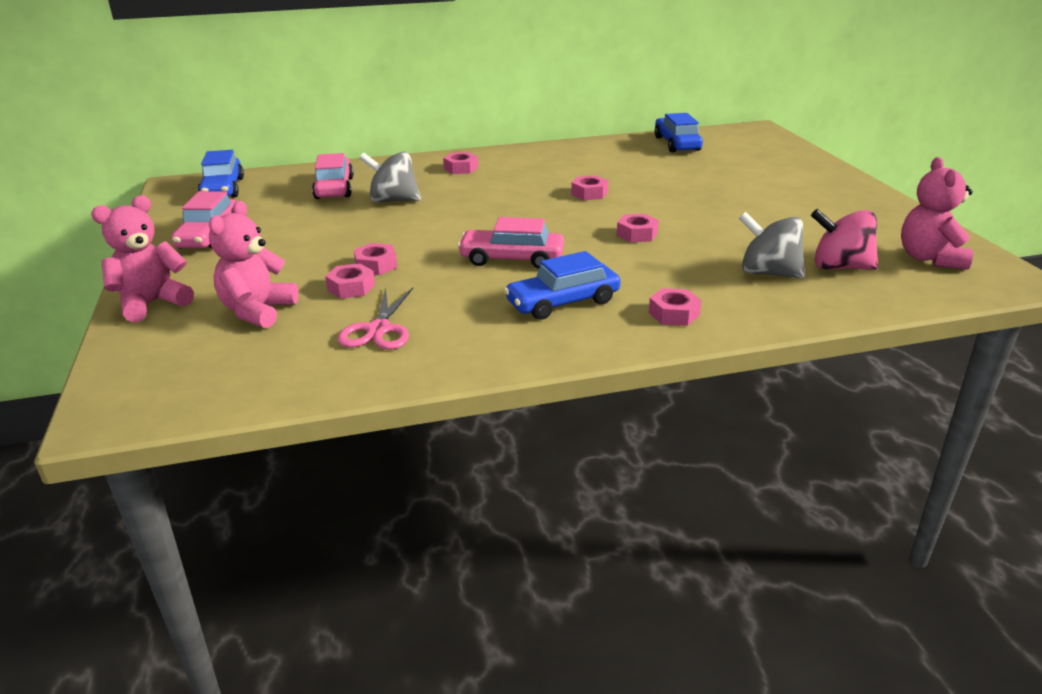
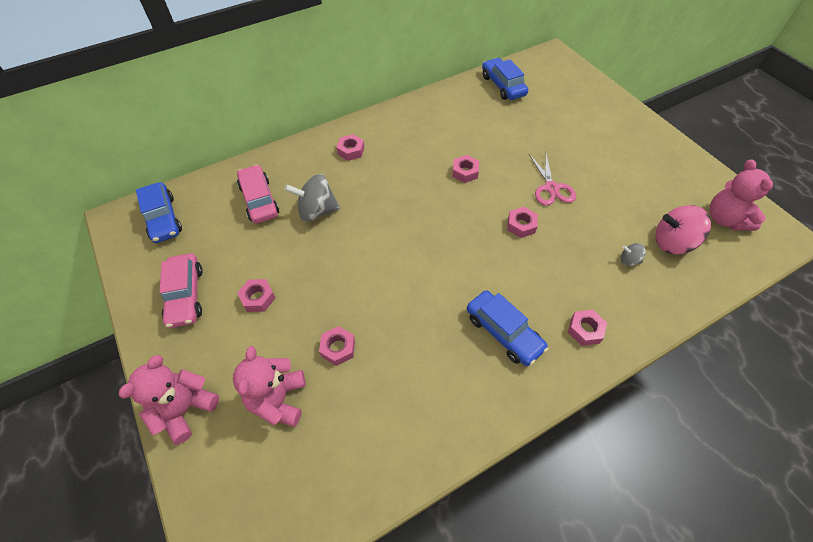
camera: 15 degrees left, 25 degrees up
pink scissors [338,288,413,350] -> pink scissors moved to [529,152,576,206]
pink nut [354,243,397,275] -> pink nut moved to [237,279,275,312]
pink car [457,217,564,269] -> none
blue car [504,251,620,320] -> blue car turned 90 degrees counterclockwise [467,290,548,366]
grey spinning top [739,212,805,279] -> grey spinning top [621,243,646,266], size x0.49

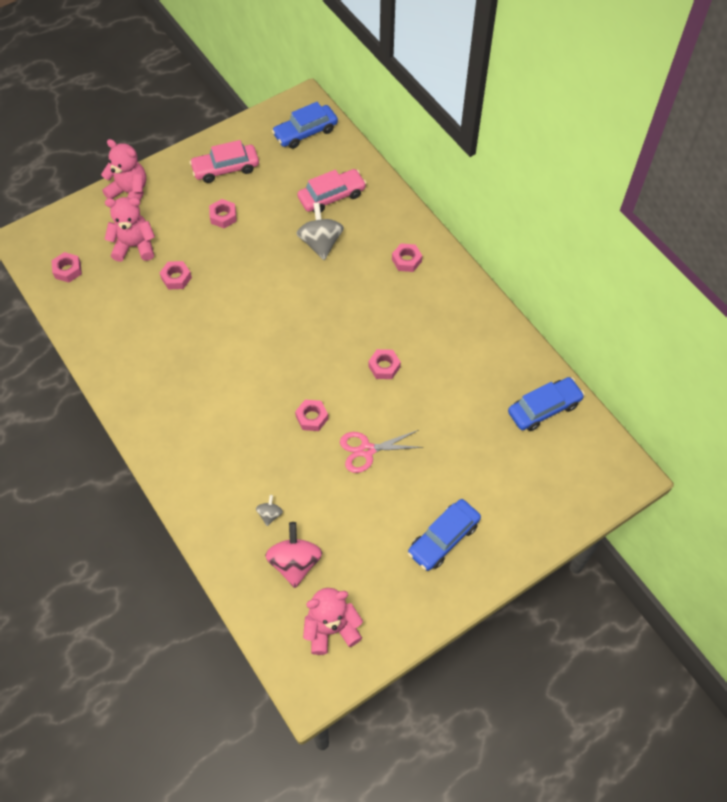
camera: 85 degrees right, 5 degrees up
blue car [467,290,548,366] -> blue car moved to [408,499,481,571]
pink nut [568,310,607,346] -> pink nut moved to [52,252,82,283]

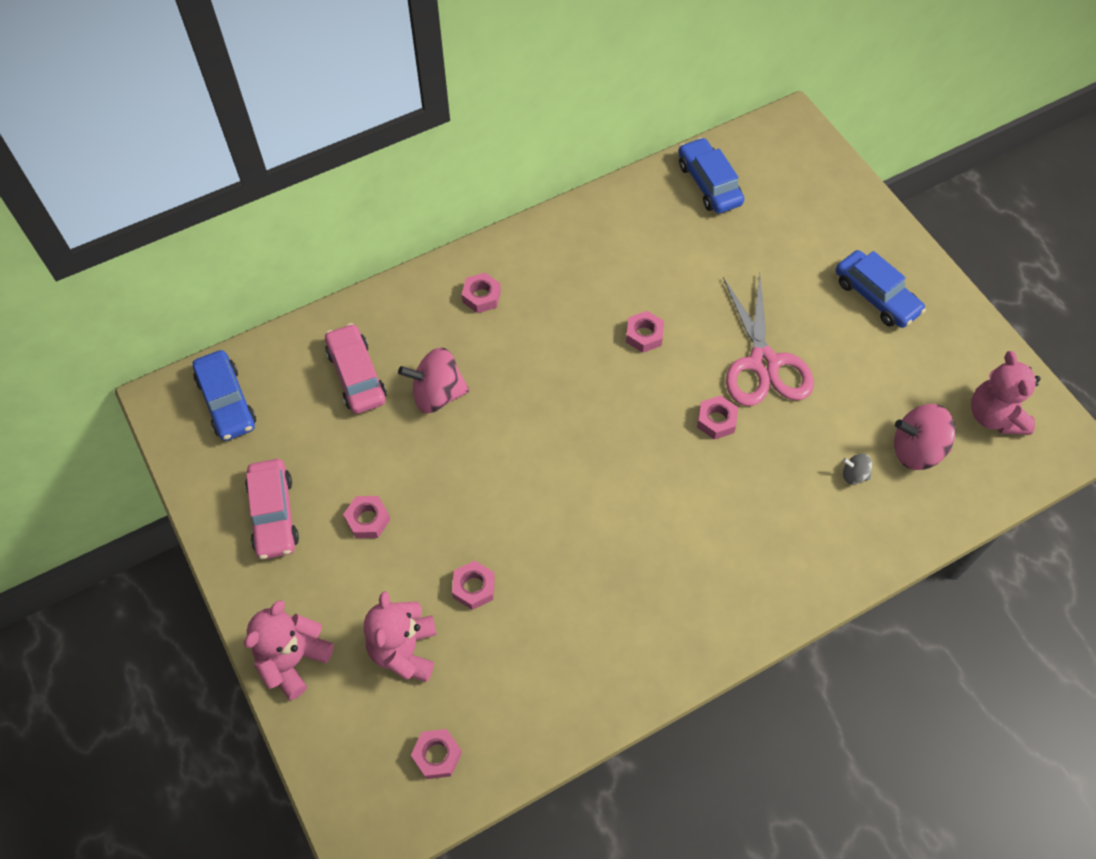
camera: 85 degrees left, 0 degrees up
grey spinning top [296,203,344,260] -> pink spinning top [398,348,469,413]
pink scissors [340,430,423,473] -> pink scissors [723,274,814,406], size x1.54

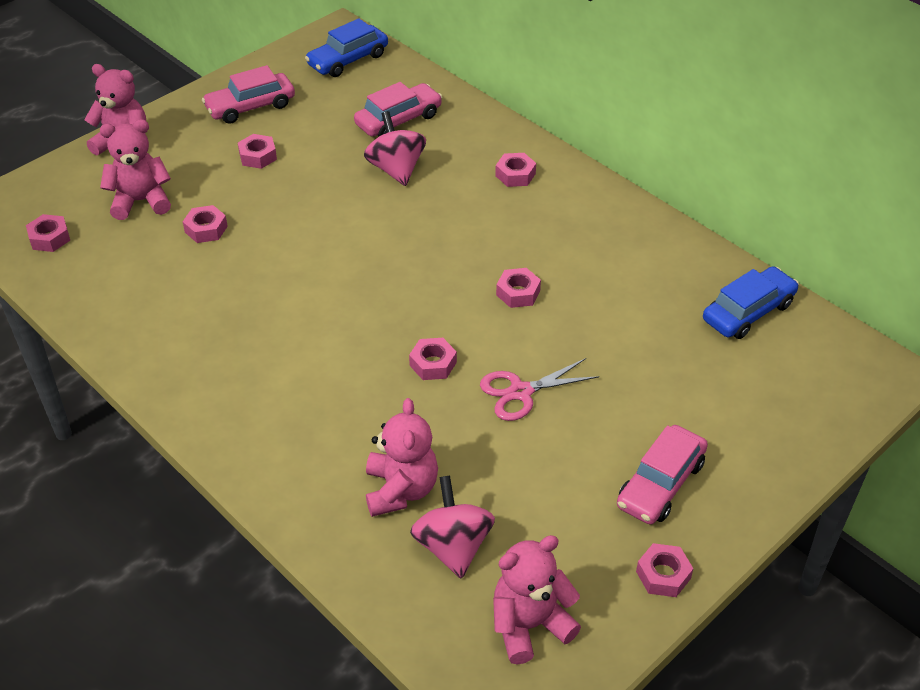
camera: 75 degrees right, 15 degrees down
pink scissors [723,274,814,406] -> pink scissors [480,358,599,421], size x0.65
blue car [836,250,926,328] -> pink car [617,425,708,524]
grey spinning top [843,454,872,485] -> pink teddy bear [366,398,438,517]
none -> pink nut [636,543,693,597]

